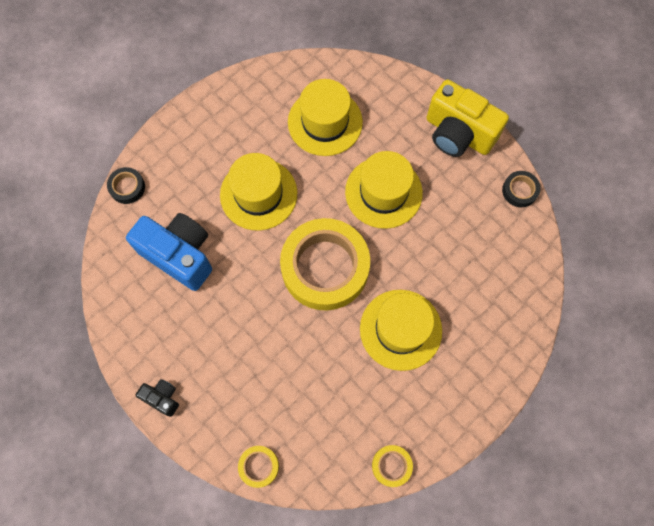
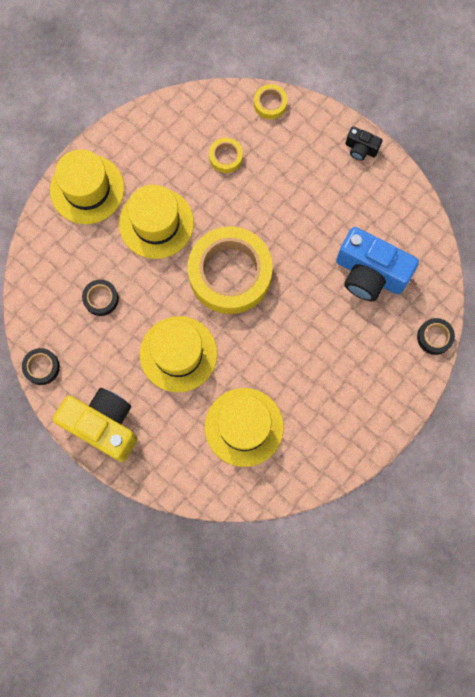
camera: 175 degrees right, 5 degrees up
yellow hat [220,153,297,231] -> yellow hat moved to [50,149,124,224]
yellow tape [372,445,413,487] -> yellow tape moved to [209,138,243,173]
none -> black tape [82,280,119,316]

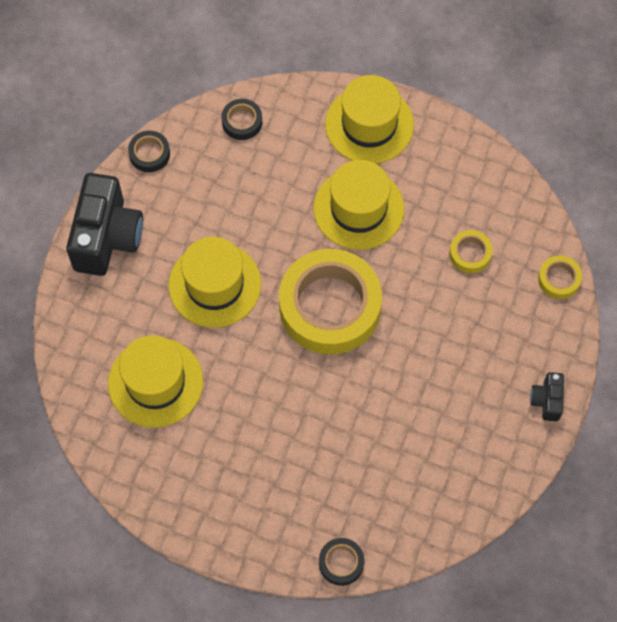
camera: 70 degrees right, 10 degrees down
yellow camera [53,388,138,462] -> black camera [66,173,143,276]
black tape [82,280,119,316] -> black tape moved to [221,99,262,140]
blue camera [336,227,419,301] -> none

